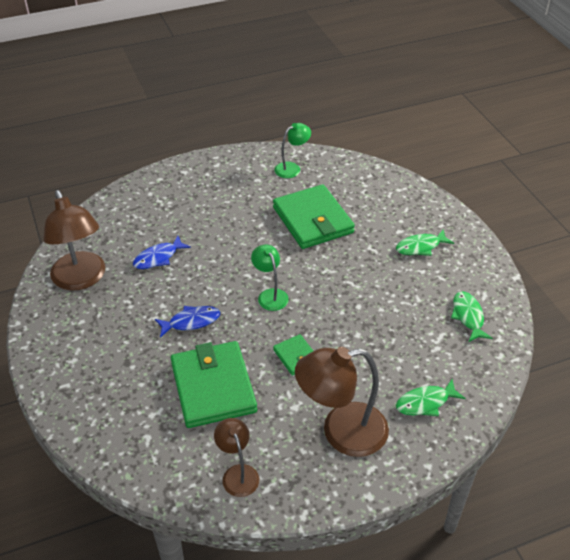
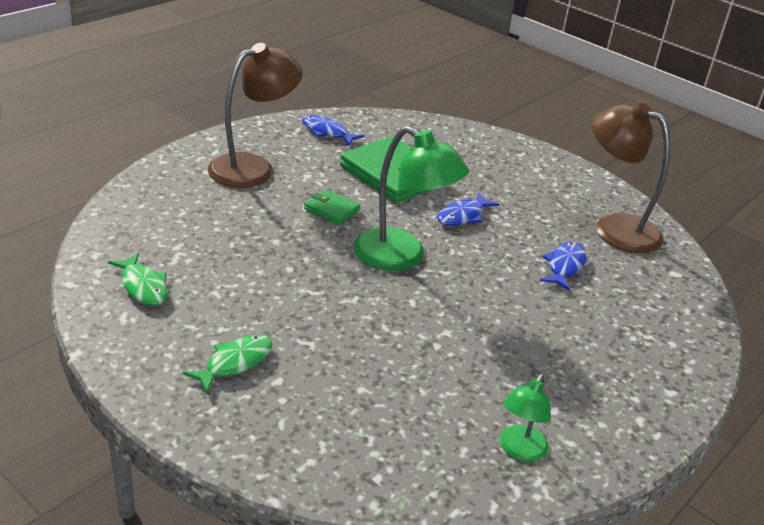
camera: 150 degrees right, 10 degrees down
brown lamp [214,418,259,497] -> blue fish [302,115,364,146]
green lamp [251,245,289,311] -> green lamp [353,126,469,271], size x1.84
green wallet [273,184,355,249] -> none
green fish [396,379,466,416] -> none

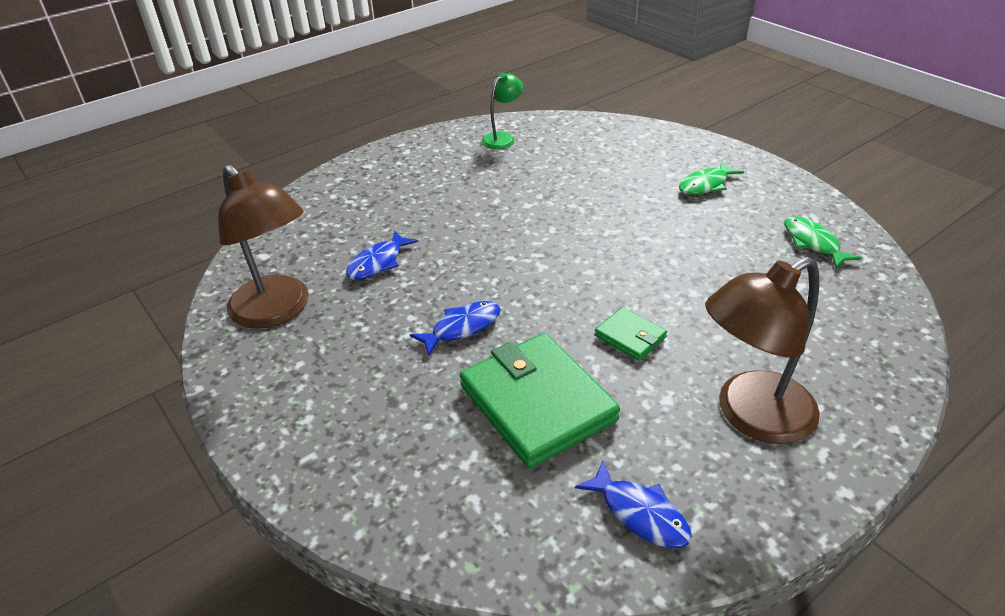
camera: 165 degrees left, 5 degrees up
green lamp [353,126,469,271] -> none

